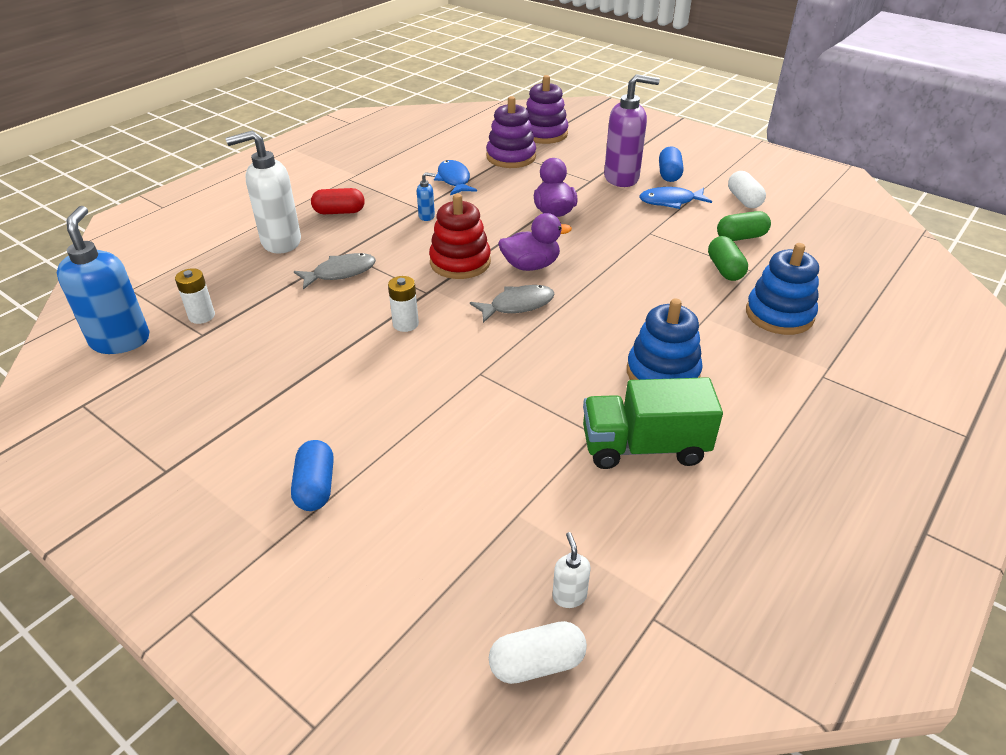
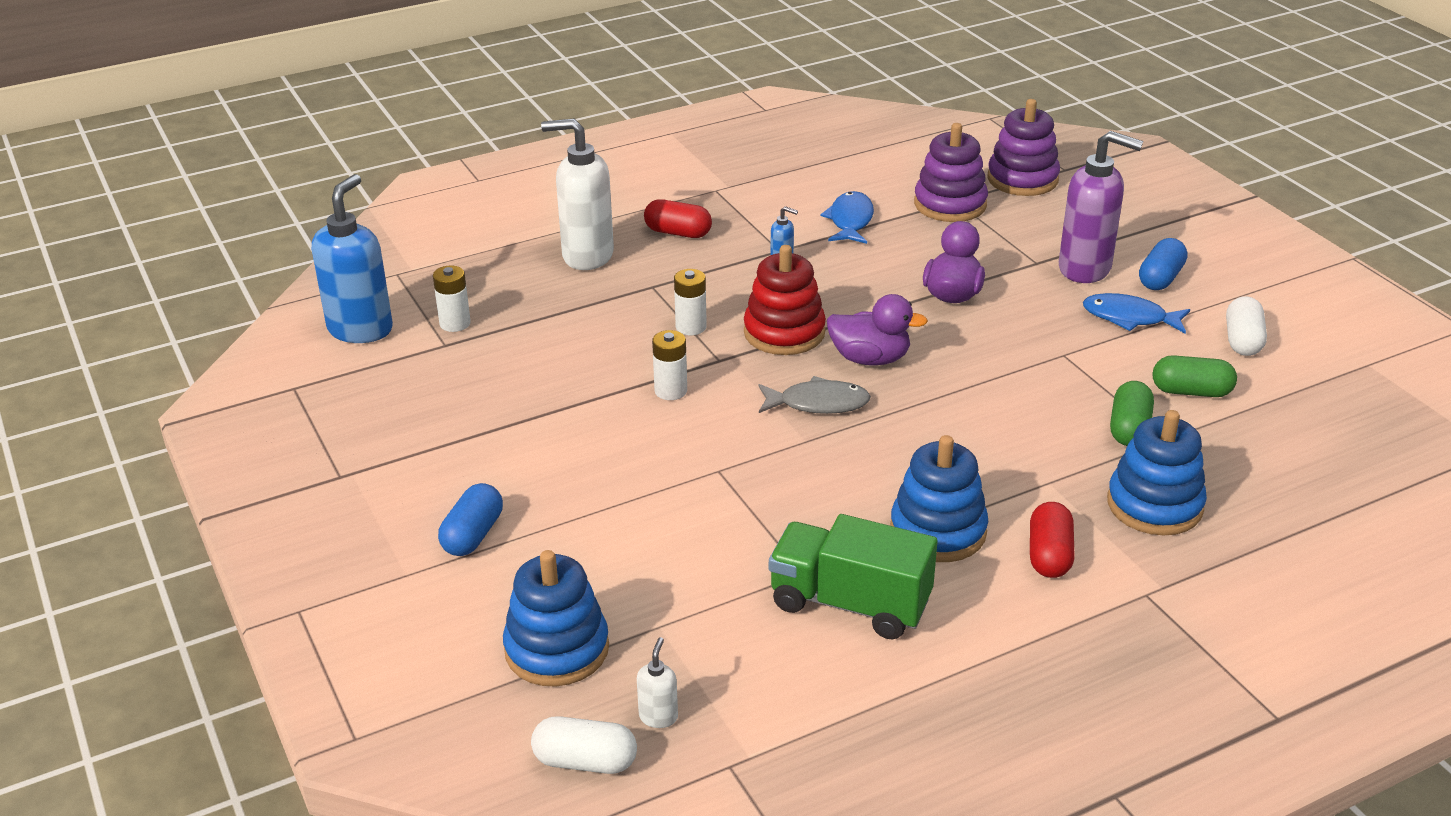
camera: 25 degrees right, 5 degrees down
grey fish [294,253,376,290] -> none
none -> blue stacking toy [503,550,609,687]
none -> white battery [674,269,707,335]
none -> red capsule [1030,502,1075,578]

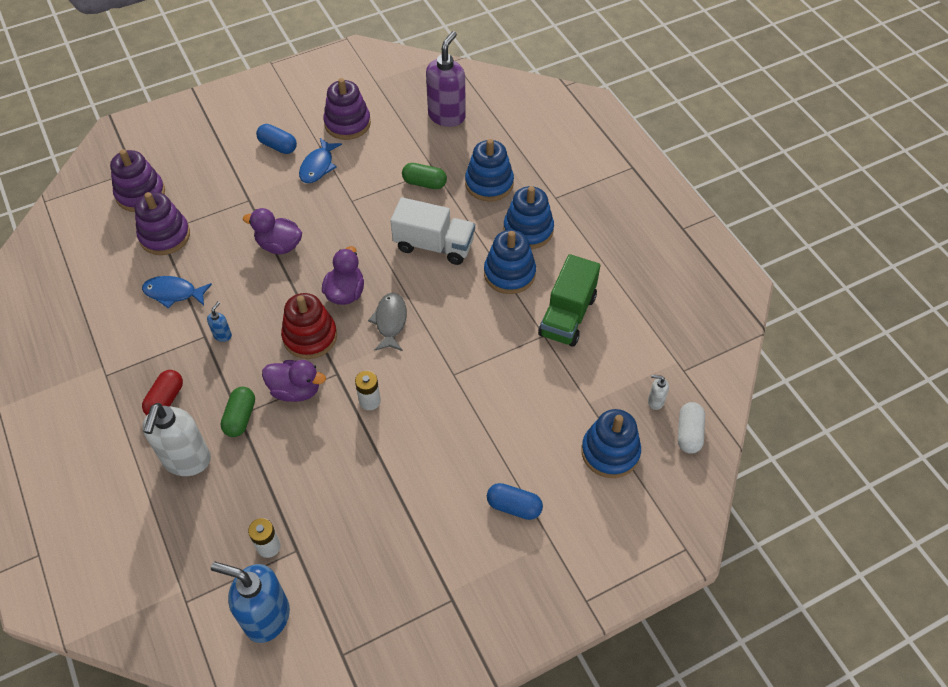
camera: 90 degrees left, 20 degrees up
white battery [674,269,707,335] -> purple duck [262,360,326,402]
red capsule [1030,502,1075,578] -> blue stacking toy [503,186,554,249]
purple soap dispenser [1059,131,1143,283] -> purple soap dispenser moved to [426,31,466,127]
green capsule [1153,355,1237,397] -> green capsule moved to [220,387,255,437]
white capsule [1226,296,1267,356] -> purple stacking toy [323,78,371,140]
none -> white truck [390,197,475,265]

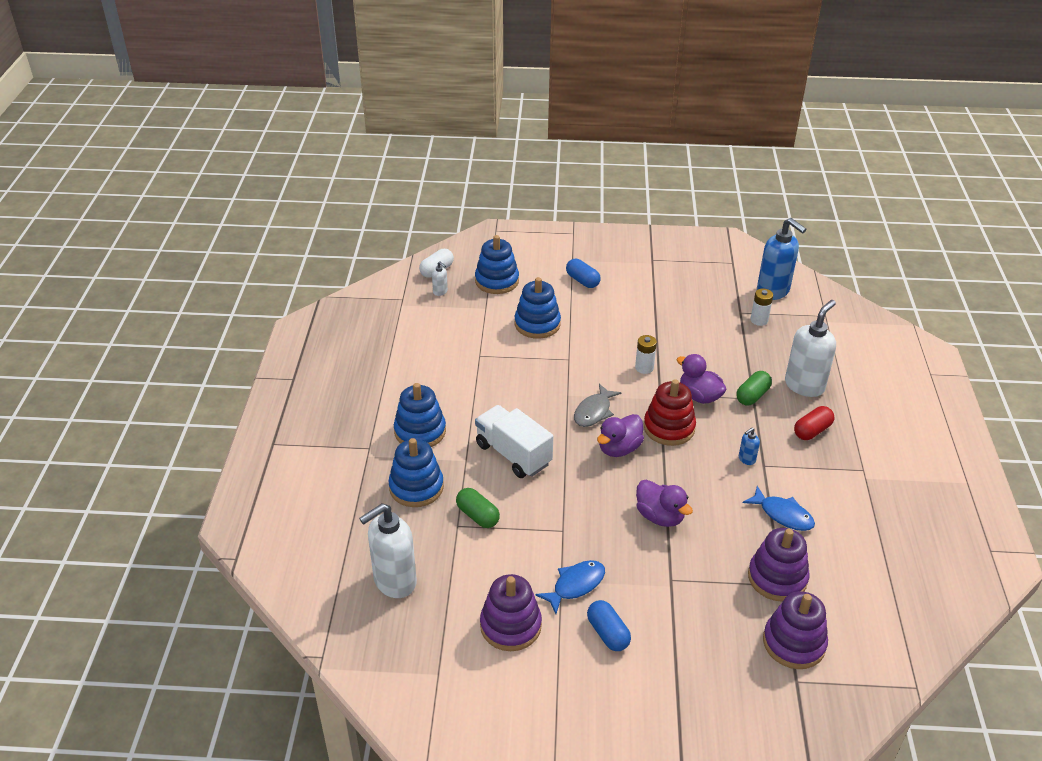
camera: 150 degrees left, 15 degrees down
purple soap dispenser [426,31,466,127] -> white soap dispenser [359,503,417,598]
blue stacking toy [484,230,536,294] -> blue stacking toy moved to [514,277,561,339]
green truck [538,254,600,347] -> none

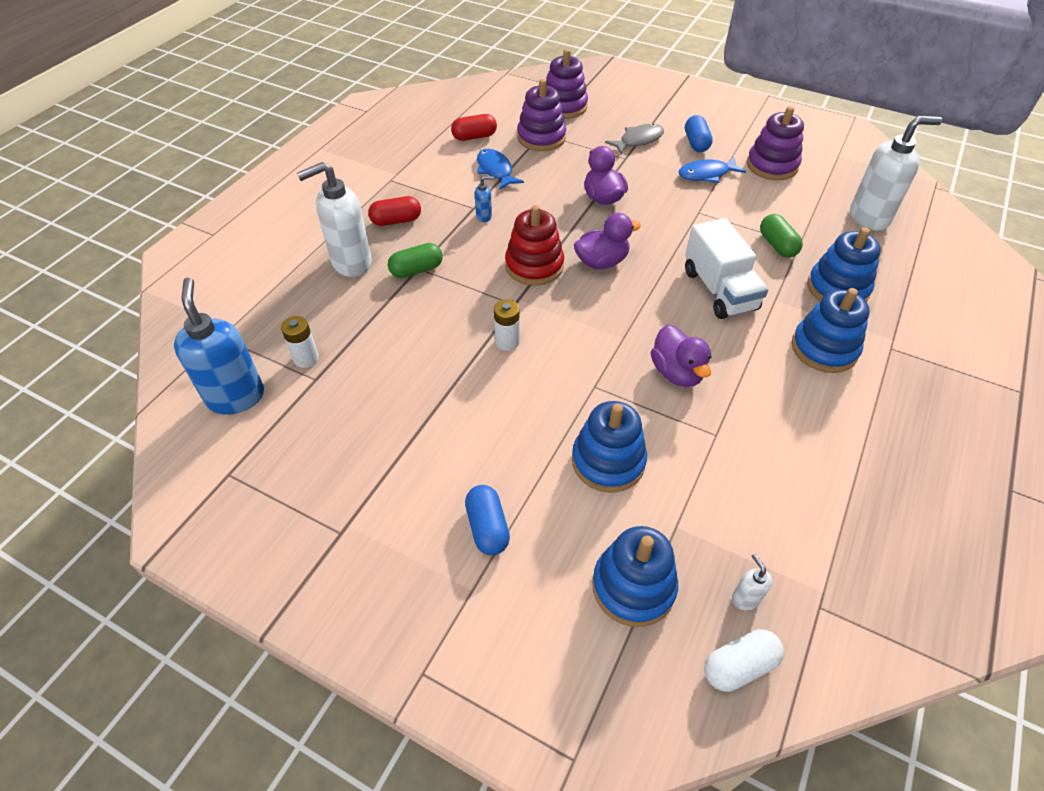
camera: 155 degrees left, 10 degrees up
grey fish [574,384,622,427] -> grey fish moved to [605,123,664,154]
purple duck [677,354,727,404] -> purple duck moved to [651,325,711,387]
none -> red capsule [451,114,497,141]

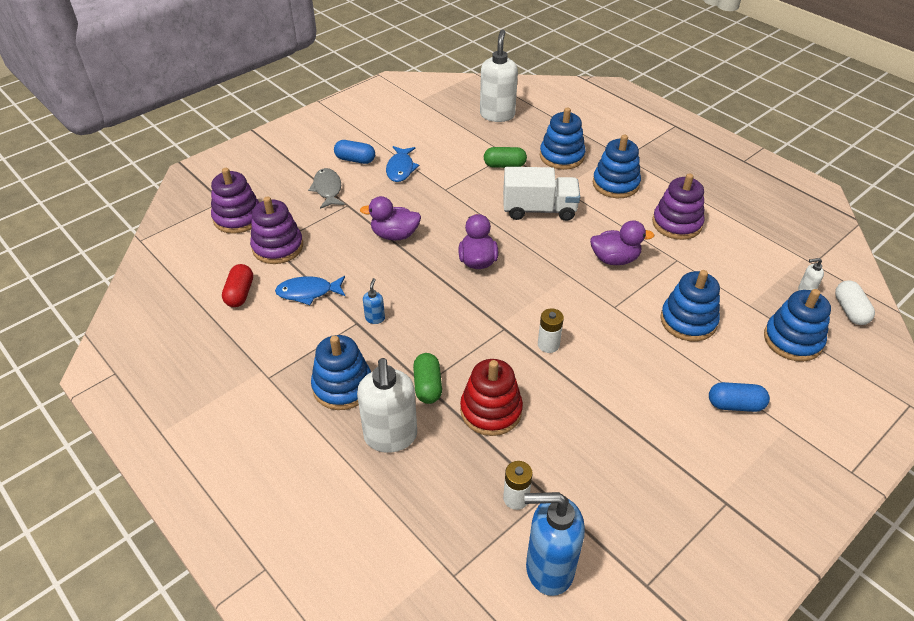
camera: 70 degrees left, 5 degrees down
red capsule [368,196,421,226] -> blue stacking toy [311,335,371,410]
red stacking toy [505,205,564,286] -> red stacking toy moved to [460,359,523,436]
purple stacking toy [747,106,804,180] -> purple stacking toy moved to [652,173,705,240]

